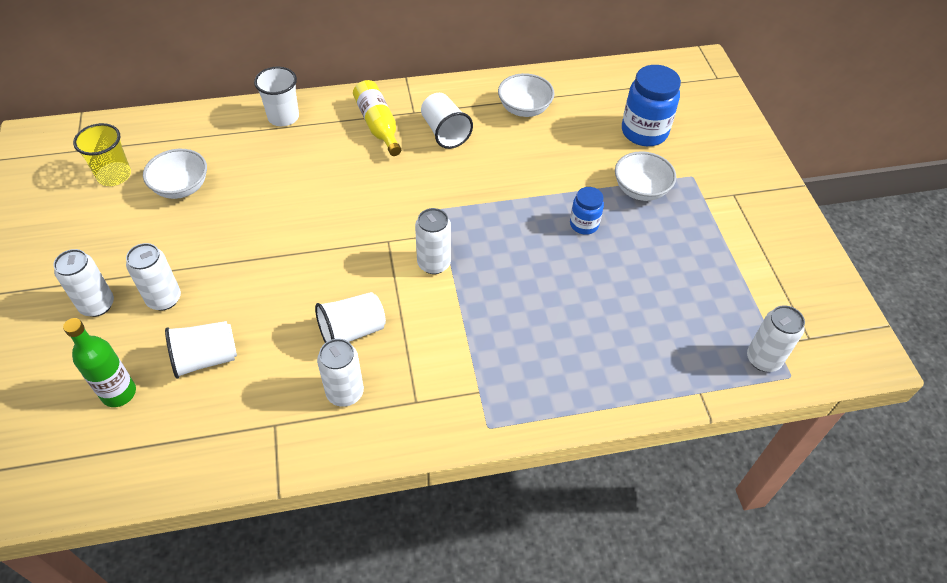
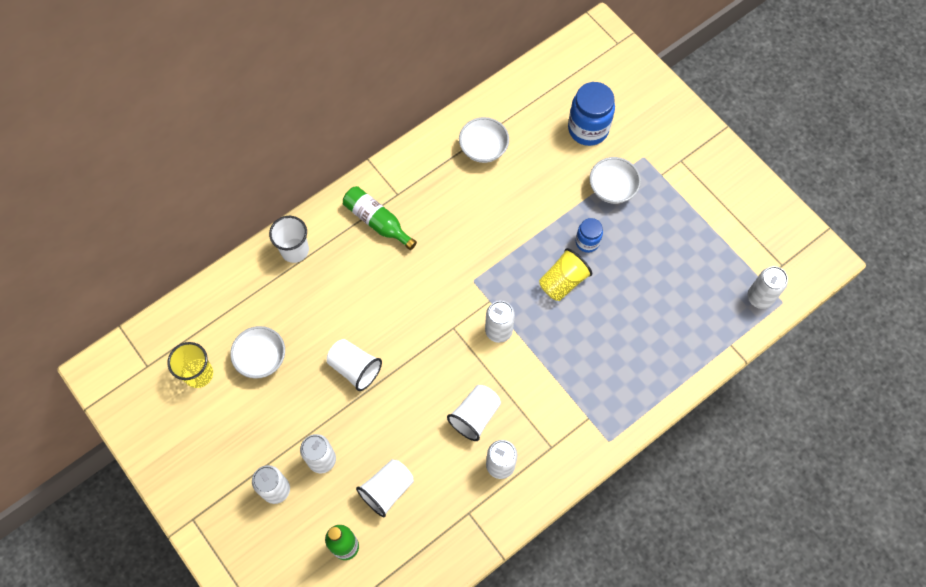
camera: 25 degrees left, 15 degrees up
yellow bottle [353,80,401,156] -> green bottle [343,186,417,250]
white cup [421,93,473,149] -> white cup moved to [327,339,382,391]
none -> yellow cup [539,248,592,301]

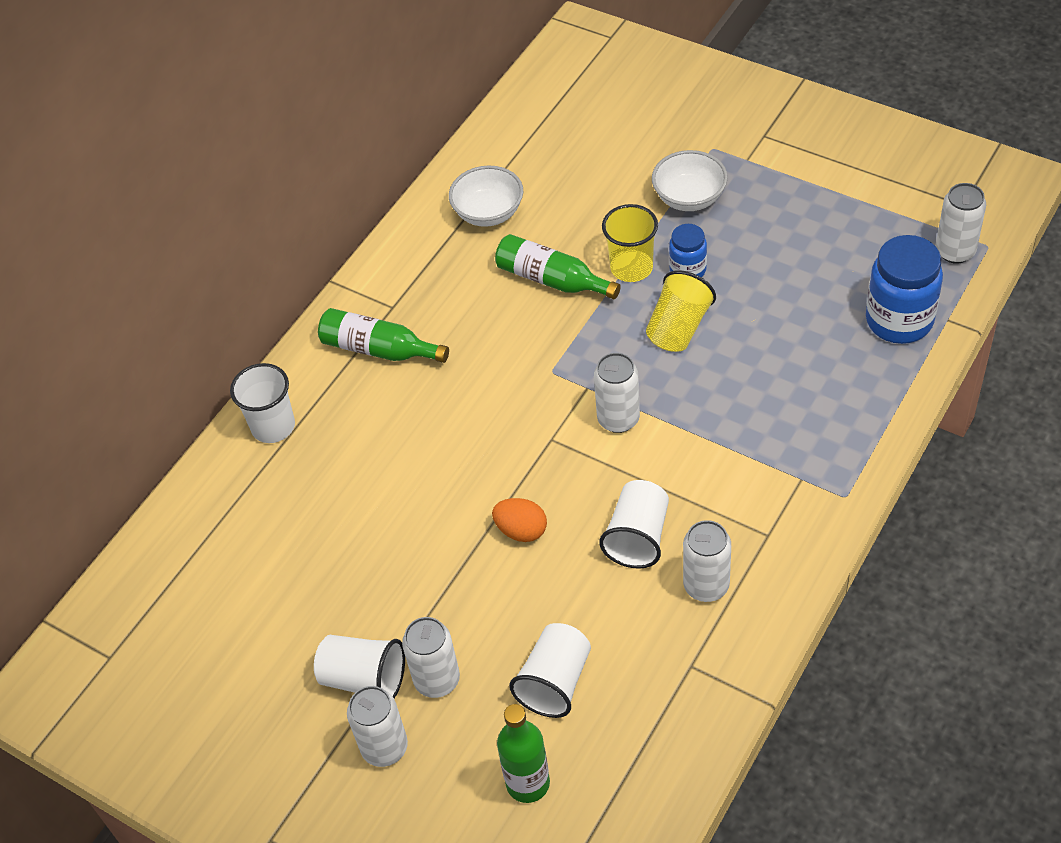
camera: 15 degrees left, 15 degrees down
yellow cup [168,342,213,388] -> yellow cup moved to [602,204,658,282]
white bowl [230,326,285,379] -> none
white cup [327,339,382,391] -> white cup moved to [314,635,405,698]
blue jar [568,82,615,146] -> blue jar moved to [866,235,943,344]
none -> orange egg [492,498,547,542]
none -> green bottle [495,234,621,299]

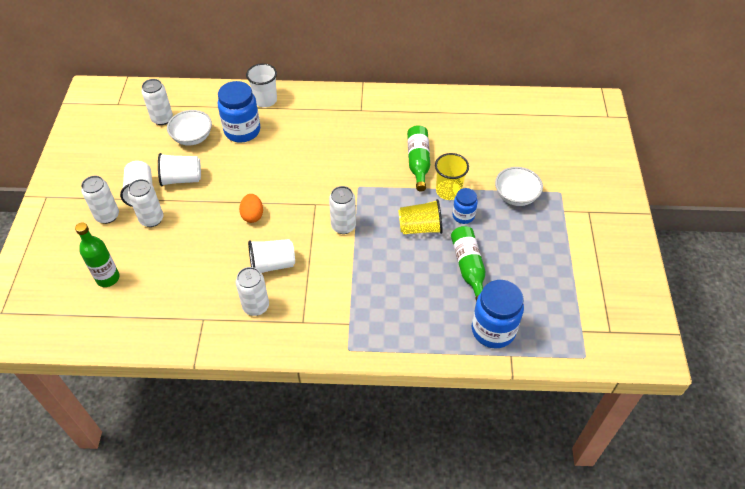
camera: 55 degrees right, 0 degrees up
green bottle [318,308,449,363] -> green bottle moved to [451,226,485,301]
white bowl [449,166,523,227] -> white bowl moved to [167,110,212,146]
white cup [509,623,591,718] -> white cup moved to [158,153,201,186]
white can [936,183,986,264] -> white can moved to [141,79,173,125]
none -> blue jar [218,81,260,143]

